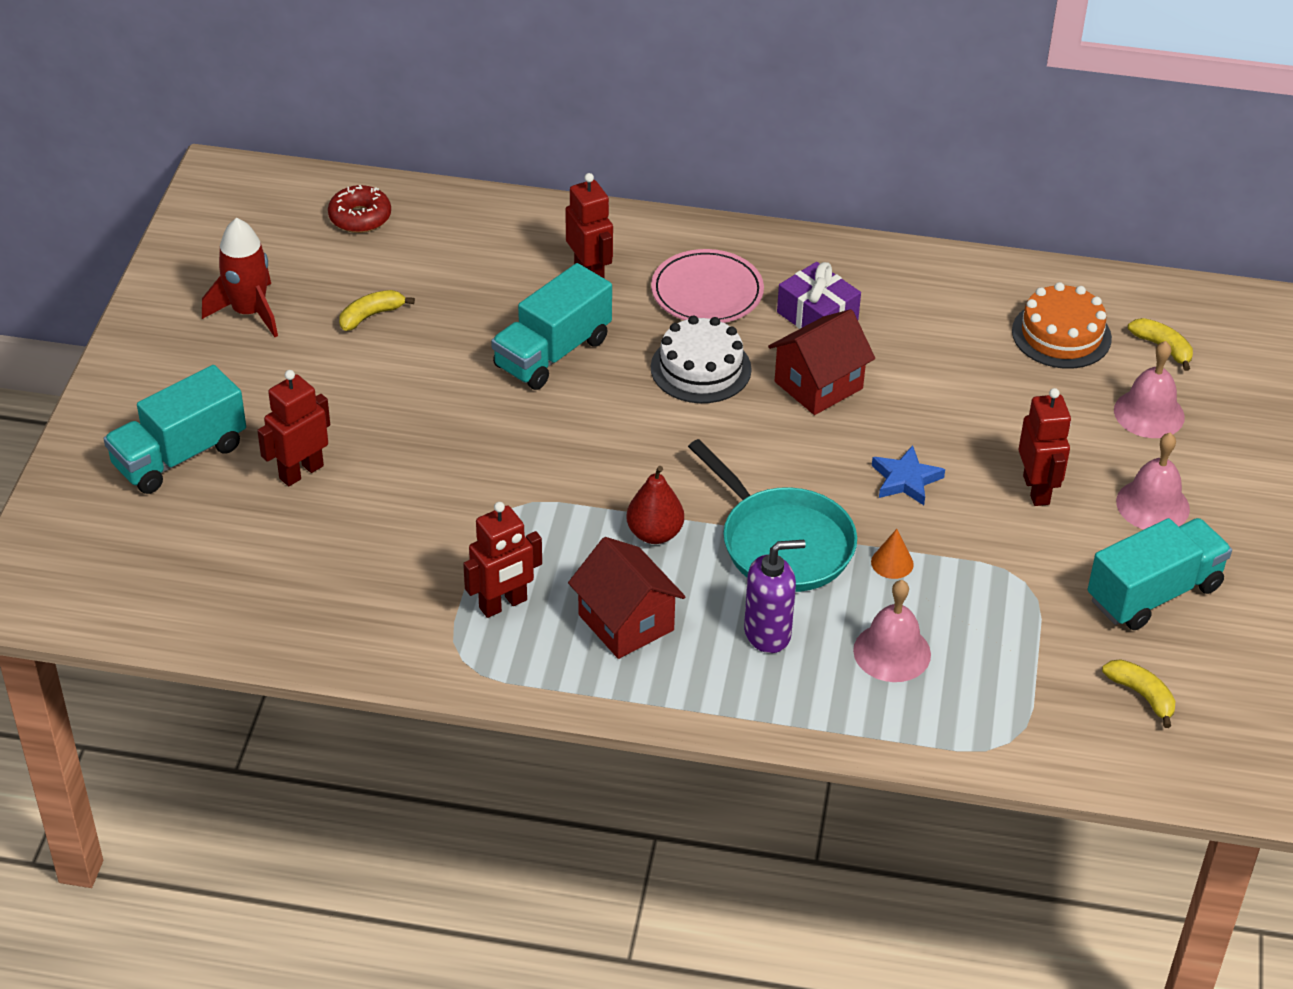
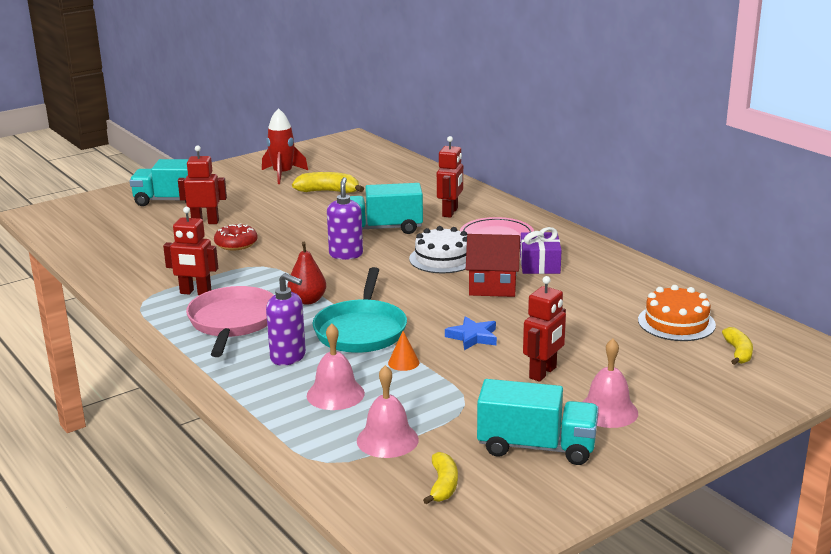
camera: 45 degrees right, 20 degrees down
red donut [328,185,391,233] -> red donut moved to [214,223,257,250]
yellow banana [339,290,415,331] -> yellow banana [292,172,364,193], size x1.52
red house [568,537,686,659] -> pink pan [186,286,274,357]
pink bell [1114,341,1185,438] -> pink bell moved to [357,365,419,458]
none -> purple soap dispenser [327,177,363,260]

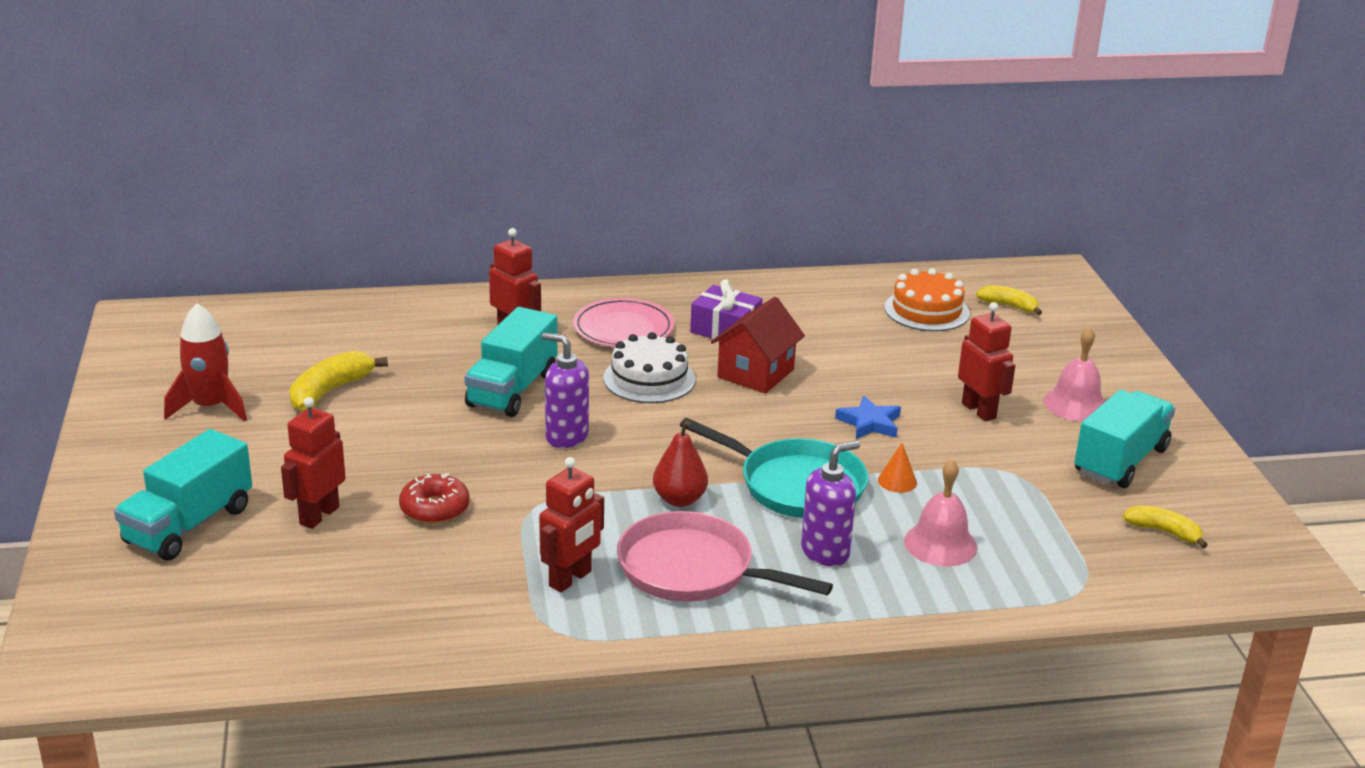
camera: 65 degrees left, 5 degrees up
pink bell [357,365,419,458] -> none

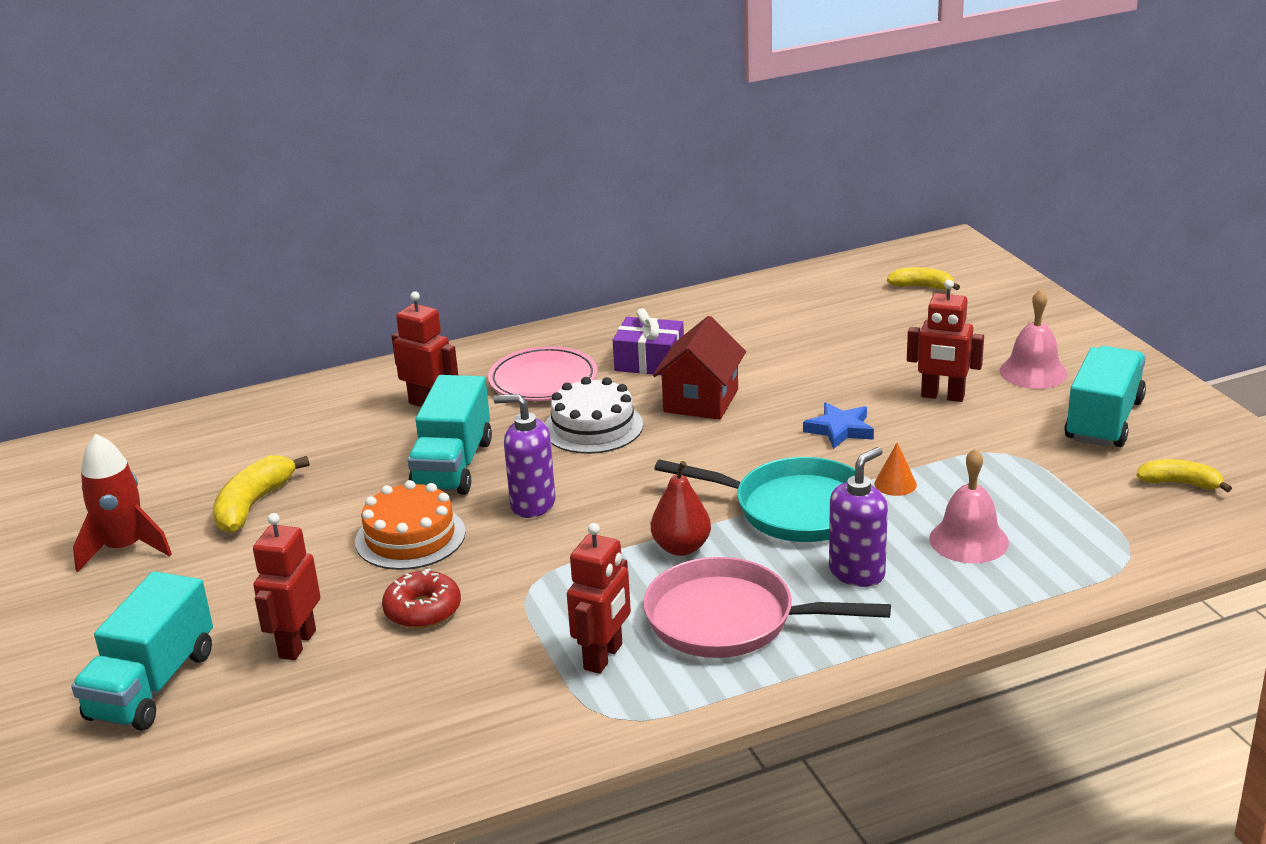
camera: 10 degrees left, 0 degrees up
orange cake [884,268,970,331] -> orange cake moved to [355,480,466,570]
red robot [958,302,1016,421] -> red robot turned 150 degrees clockwise [907,280,984,402]

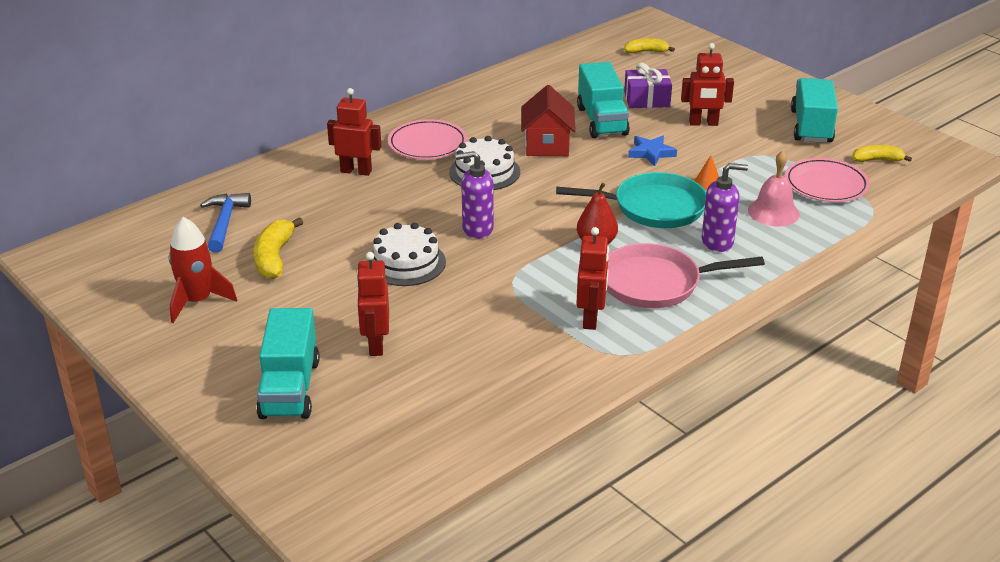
camera: 20 degrees left, 5 degrees up
orange cake [355,480,466,570] -> white cake [367,223,446,286]
red donut [382,568,461,629] -> none
turquoise truck [408,375,492,495] -> turquoise truck moved to [577,62,630,138]
purple gift [613,308,684,375] -> purple gift moved to [624,63,672,108]
purple soap dispenser [829,447,888,587] -> purple soap dispenser turned 60 degrees clockwise [702,163,748,252]
pink bell [1000,289,1068,389] -> none
none -> blue hammer [200,193,251,253]
none -> pink plate [785,158,870,202]

